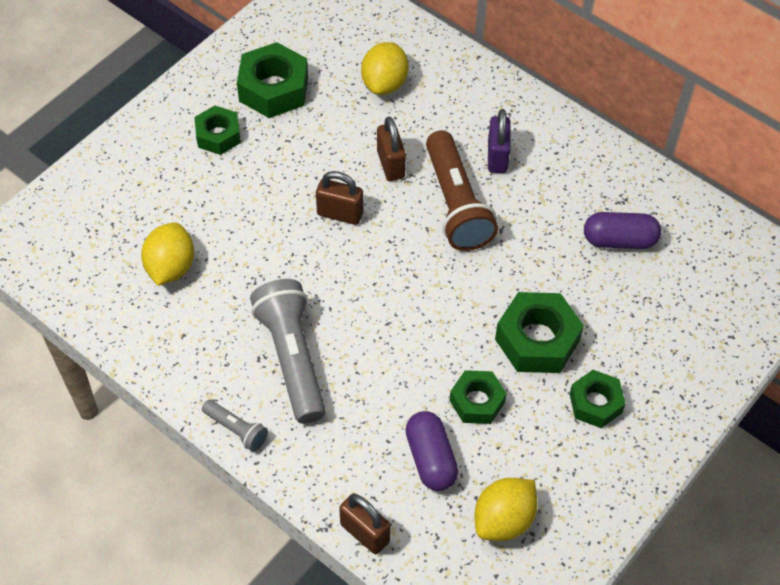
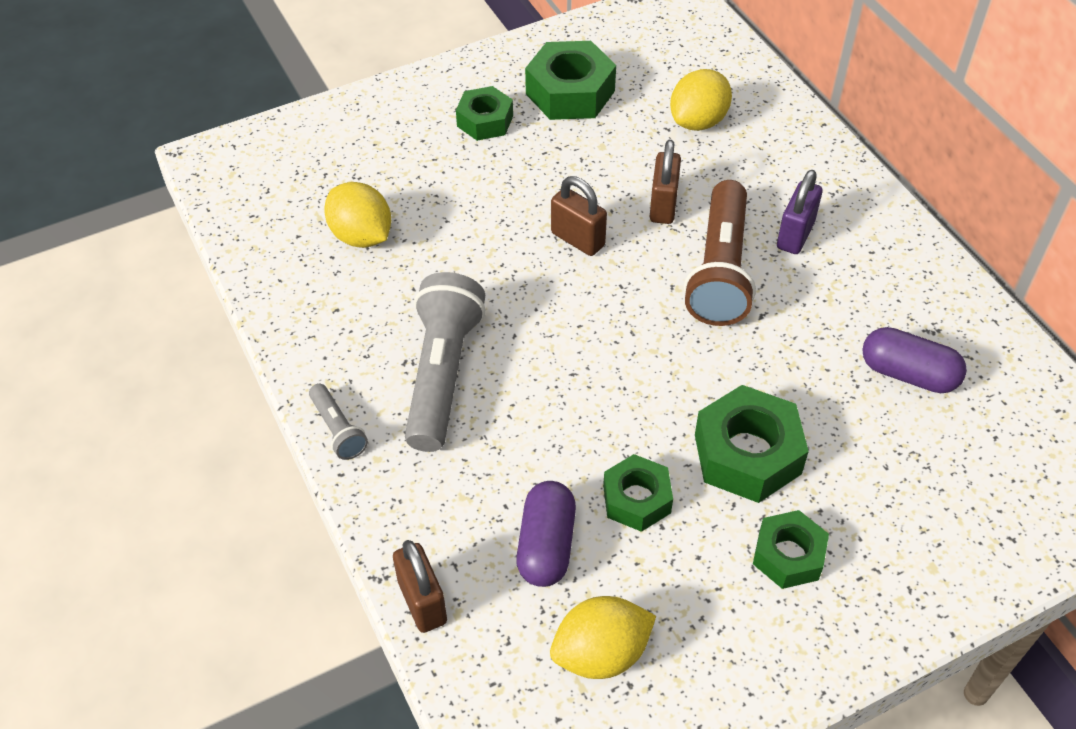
camera: 25 degrees right, 5 degrees down
yellow lemon [141,223,194,286] -> yellow lemon turned 75 degrees counterclockwise [324,182,391,248]

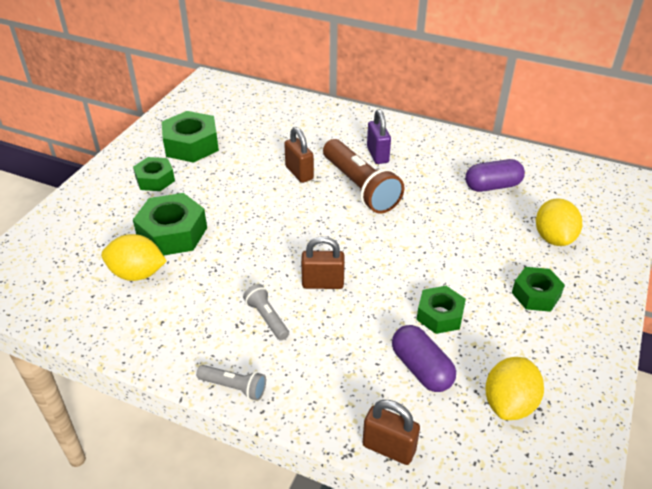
camera: 40 degrees left, 10 degrees down
grey flashlight [405,272,486,452] -> grey flashlight [243,284,289,340], size x0.48
brown padlock [551,176,607,256] -> brown padlock moved to [301,236,345,289]
yellow lemon [670,69,732,131] -> yellow lemon moved to [536,198,582,246]
green nut [695,385,809,503] -> green nut moved to [133,193,207,256]

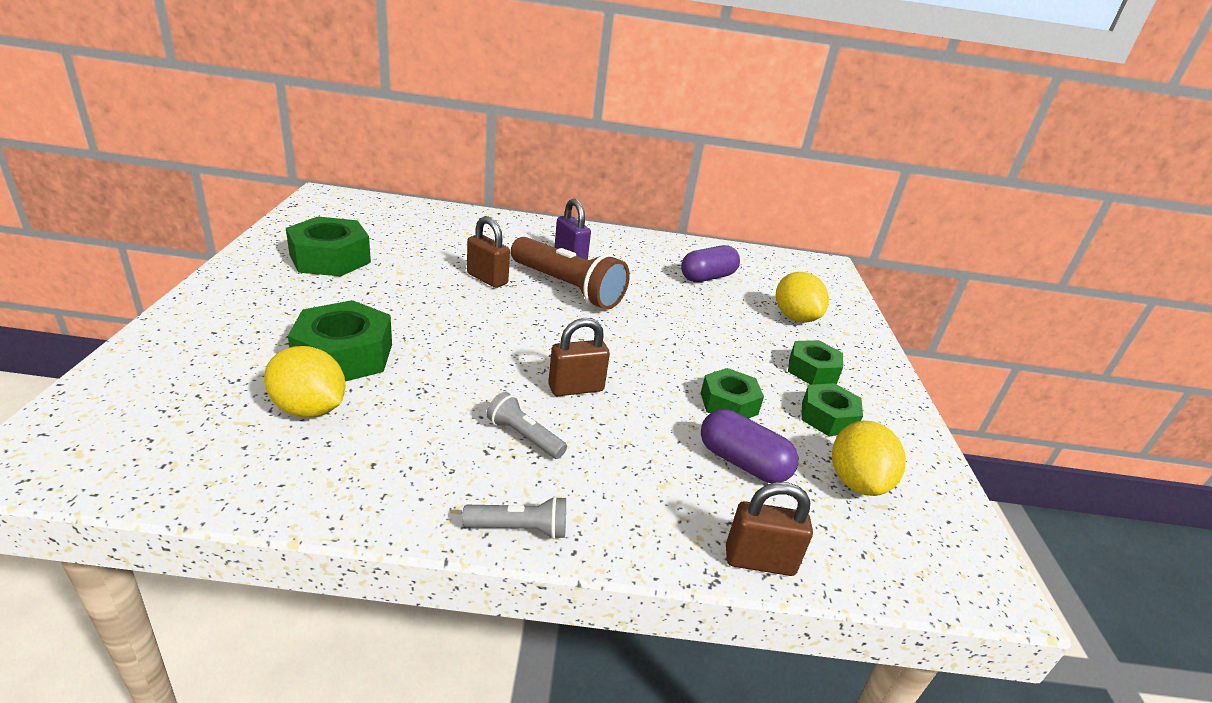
camera: 25 degrees left, 10 degrees down
yellow lemon [101,234,167,281] -> yellow lemon turned 45 degrees clockwise [264,346,346,418]
green nut [133,157,175,191] -> green nut moved to [801,383,863,436]

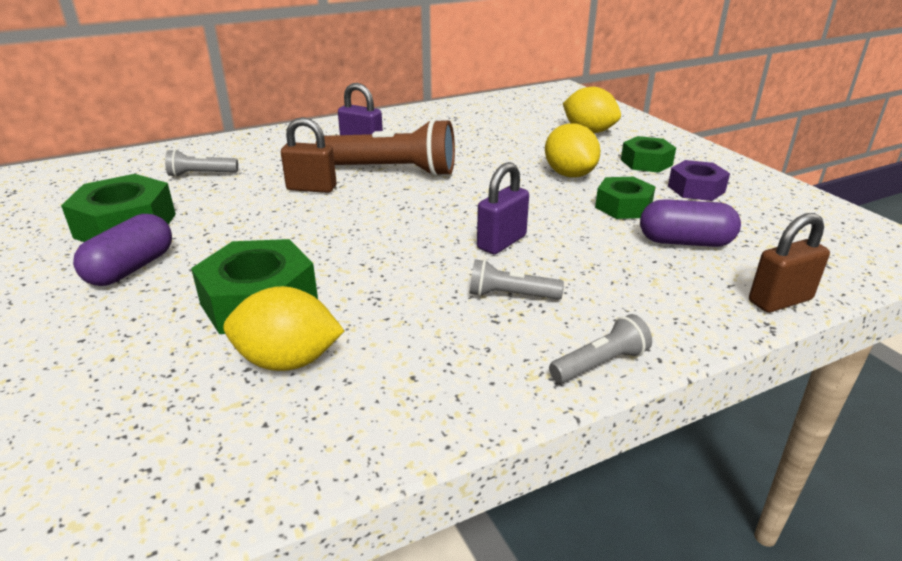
camera: 25 degrees left, 0 degrees up
brown padlock [548,318,610,396] -> purple padlock [477,162,529,255]
purple capsule [681,245,740,282] -> purple capsule moved to [73,214,172,286]
green nut [801,383,863,436] -> purple nut [668,160,730,201]
yellow lemon [832,421,906,496] -> yellow lemon moved to [545,123,601,178]
none -> grey flashlight [165,149,238,177]

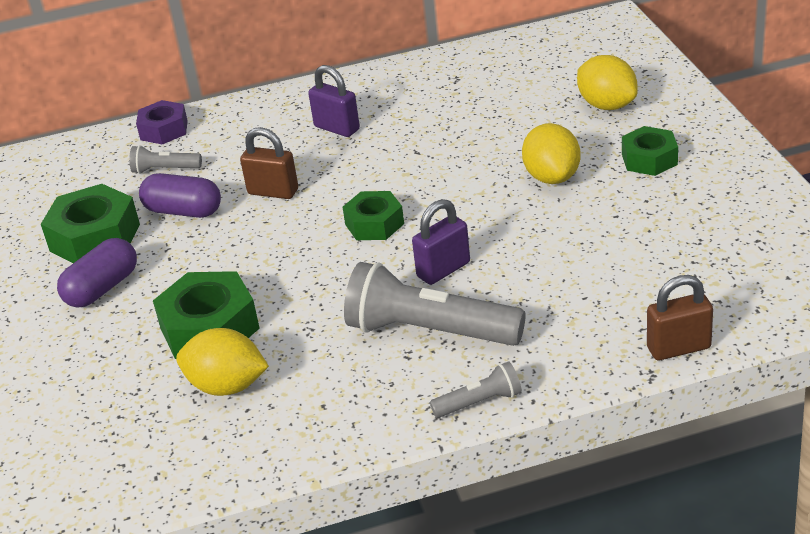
camera: 15 degrees right, 5 degrees up
brown flashlight [315,118,455,177] -> none
grey flashlight [470,259,564,300] -> grey flashlight [344,262,526,346], size x2.07
green nut [595,177,656,219] -> green nut moved to [342,191,404,240]
purple capsule [640,199,741,247] -> purple capsule moved to [139,173,221,218]
purple nut [668,160,730,201] -> purple nut moved to [136,100,188,145]

